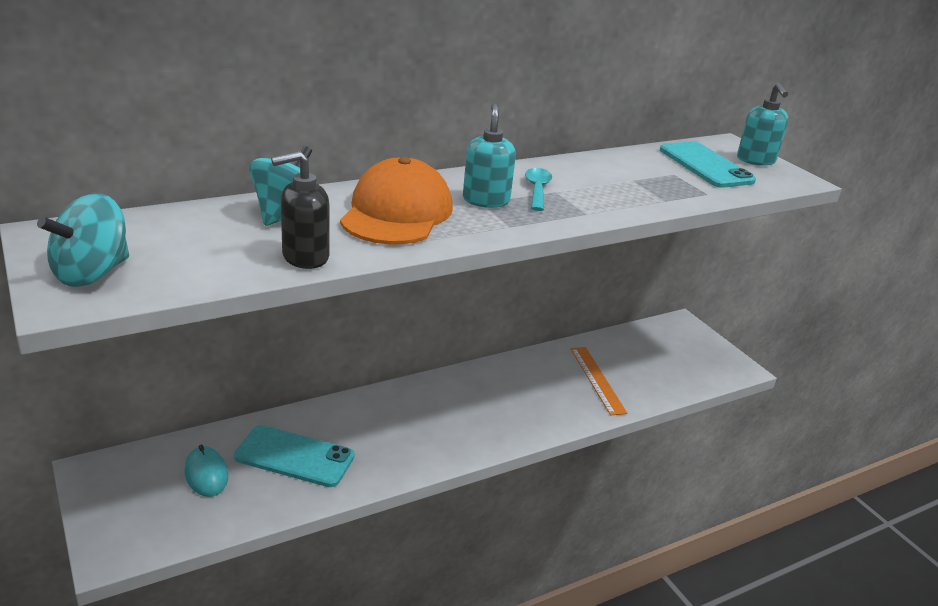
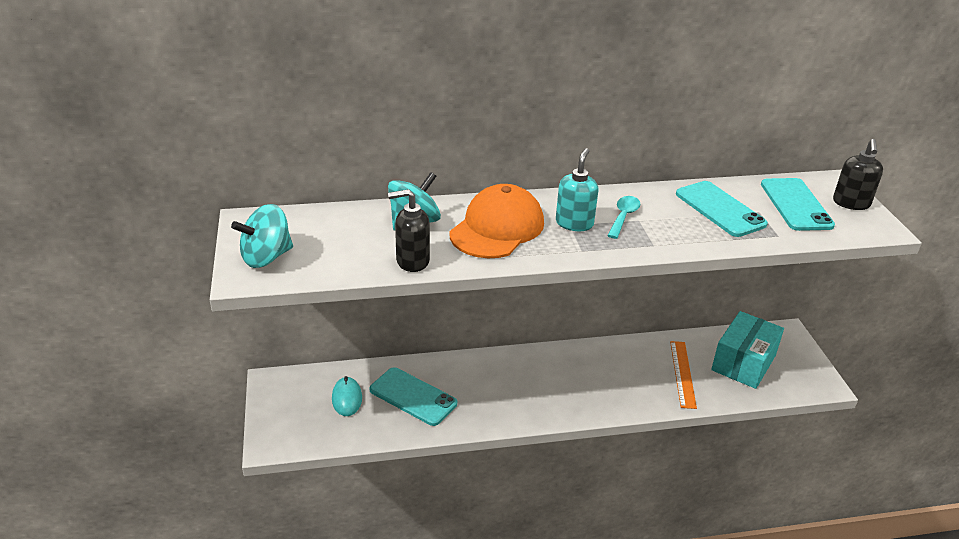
camera: 20 degrees right, 5 degrees up
turquoise soap dispenser [737,83,788,166] -> black soap dispenser [833,139,883,210]
none -> turquoise phone [676,181,768,237]
none -> turquoise box [711,311,784,389]

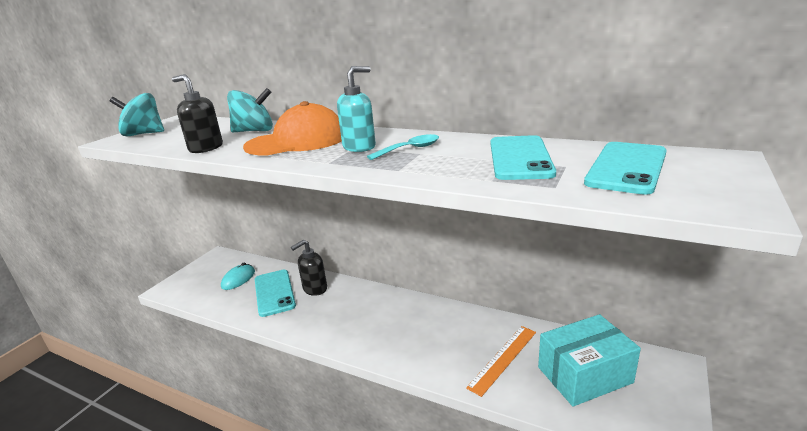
camera: 40 degrees right, 10 degrees down
black soap dispenser [833,139,883,210] -> black soap dispenser moved to [291,240,327,296]

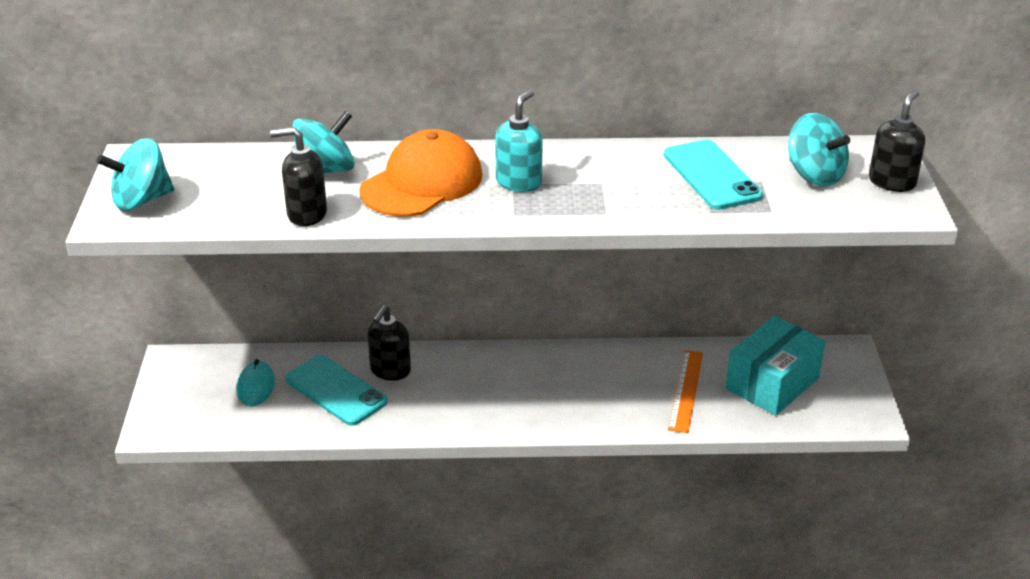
camera: 30 degrees left, 10 degrees up
turquoise spoon [367,134,439,160] -> none
turquoise phone [584,142,667,195] -> turquoise spinning top [788,113,850,186]
none -> black soap dispenser [869,90,925,192]

